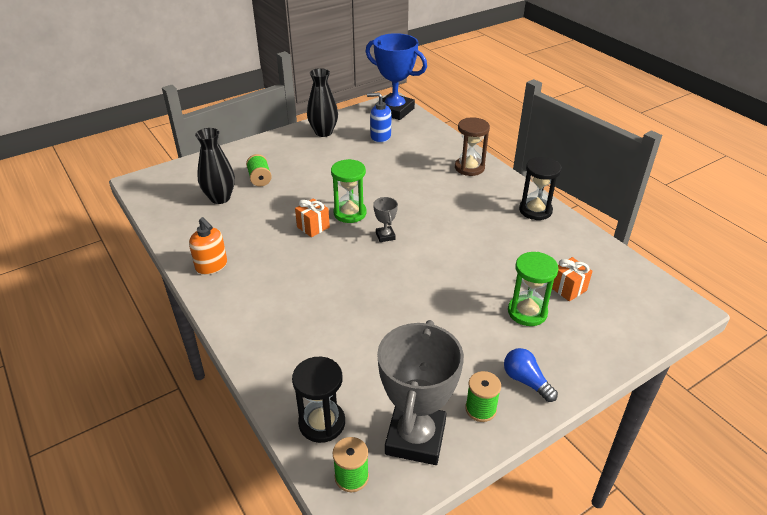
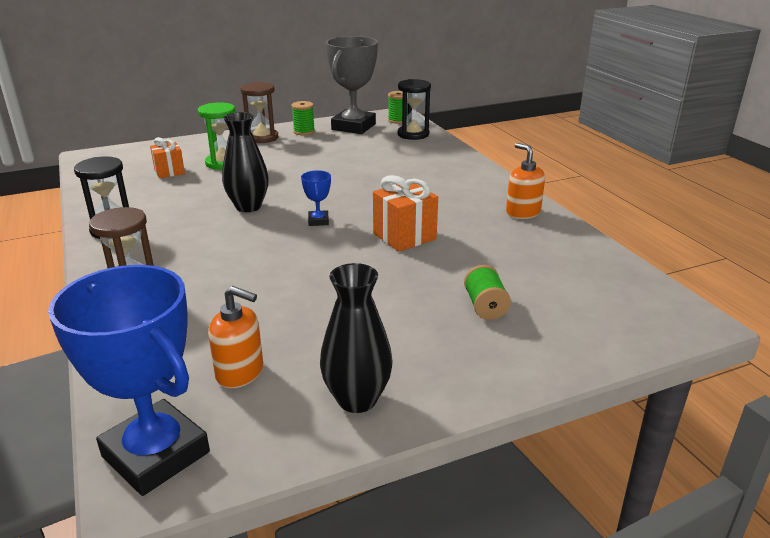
camera: 170 degrees left, 10 degrees down
black vase [195,128,235,204] -> black vase moved to [222,112,269,212]
orange gift [295,198,330,237] -> orange gift [373,175,438,252], size x1.51
green hourglass [331,159,367,223] -> none
blue soap dispenser [367,92,391,143] -> orange soap dispenser [208,286,263,388]
grey trophy [373,197,398,242] -> blue trophy [301,170,331,226]
blue light bulb [504,348,558,402] -> brown hourglass [240,82,278,143]

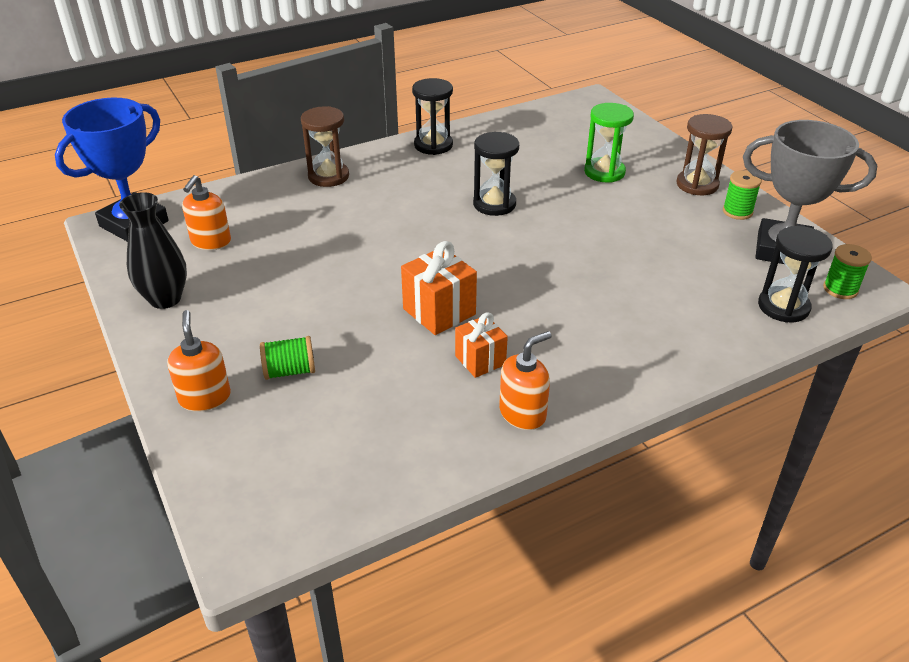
camera: 85 degrees right, 10 degrees up
orange gift [150,137,185,178] -> orange gift moved to [455,312,508,378]
black vase [222,112,269,212] -> black hourglass [473,132,519,216]
blue trophy [301,170,331,226] -> none
none -> orange soap dispenser [167,310,231,412]

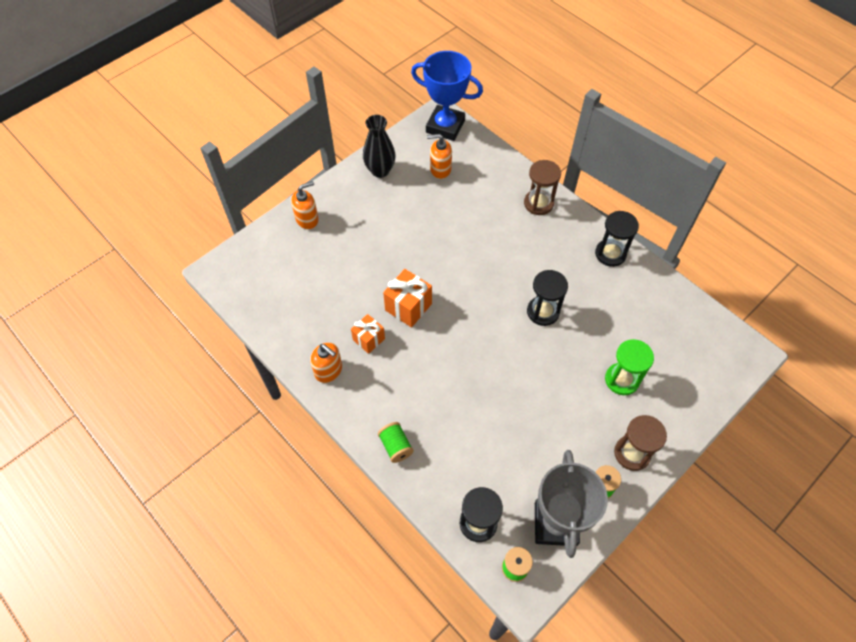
camera: 75 degrees right, 20 degrees up
green spool [260,336,315,380] -> green spool moved to [378,422,414,463]

